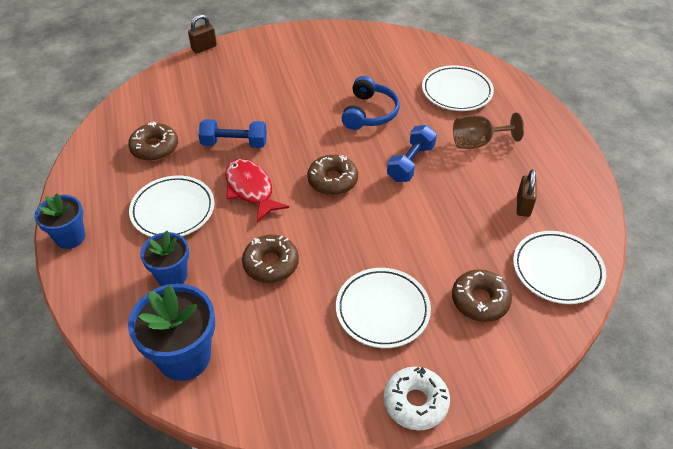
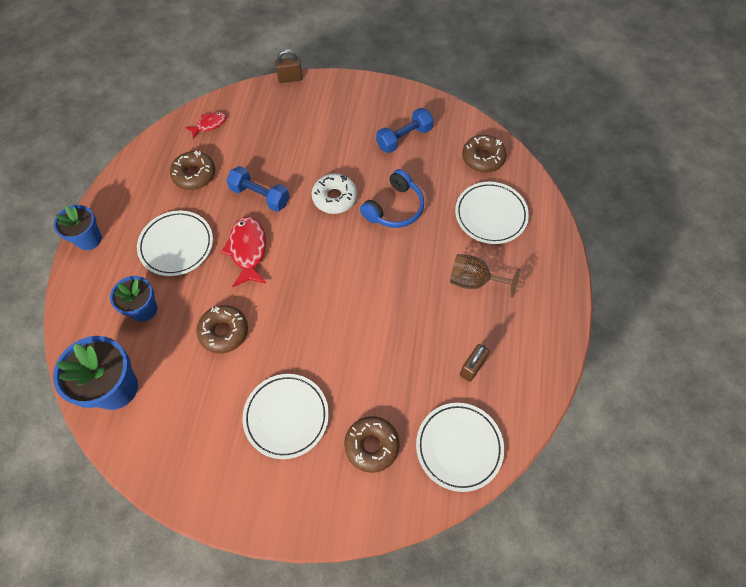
camera: 25 degrees right, 15 degrees up
brown donut [307,155,358,195] -> brown donut moved to [462,135,506,173]
white donut [384,367,450,430] -> white donut moved to [312,174,357,214]
blue dumbbell [387,125,437,182] -> blue dumbbell moved to [376,108,434,153]
none -> red fish [185,112,226,139]

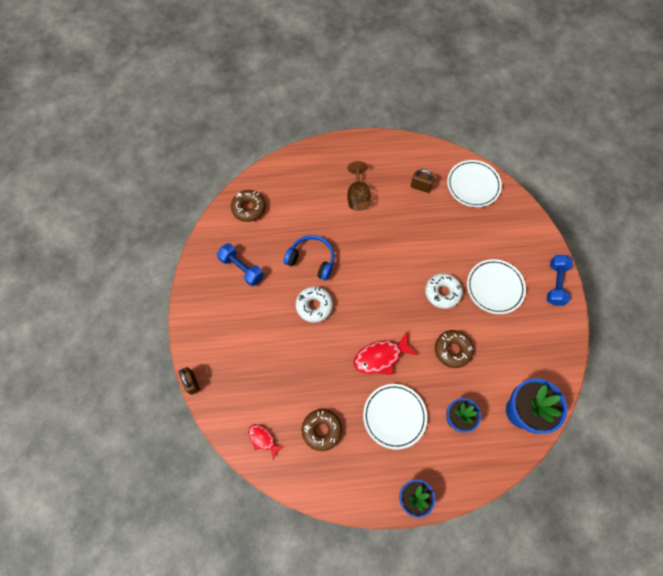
camera: 105 degrees left, 5 degrees up
blue dumbbell [226,166,289,212] -> blue dumbbell moved to [547,255,573,306]
brown donut [344,416,400,473] -> none
white plate [455,182,529,244] -> none
none -> white donut [425,273,463,309]

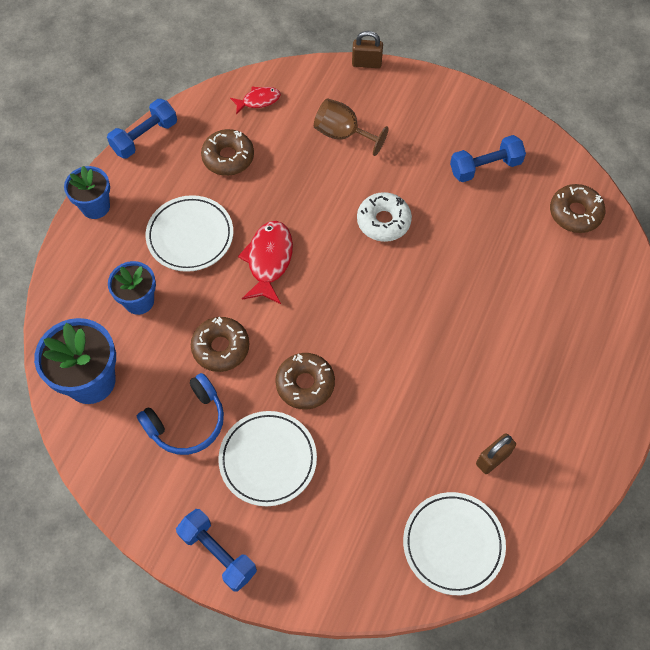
camera: 120 degrees right, 5 degrees down
blue headphones [283,235,335,280] -> blue headphones moved to [137,373,224,455]
brown goblet [347,161,371,211] -> brown goblet moved to [314,98,389,156]
white donut [425,273,463,309] -> brown donut [275,353,335,410]
none -> blue dumbbell [107,99,177,158]

